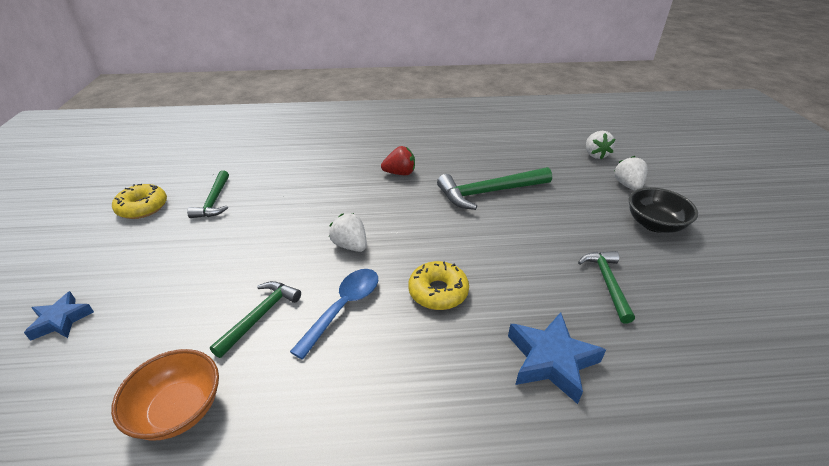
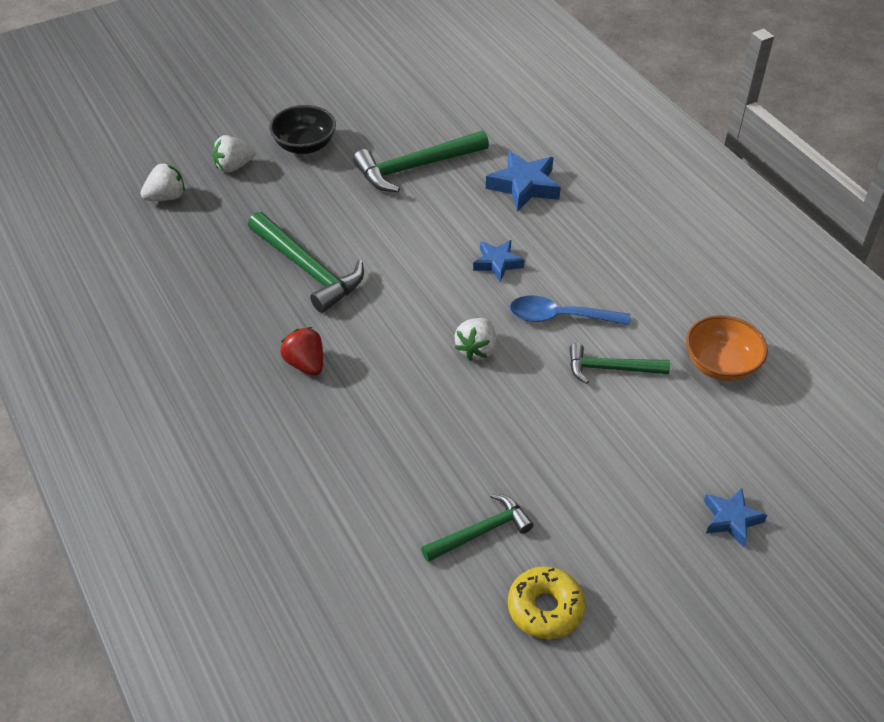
camera: 115 degrees left, 10 degrees up
yellow donut [408,261,469,310] -> blue star [473,240,525,282]
green hammer [578,251,635,323] -> green hammer [353,130,489,192], size x1.60

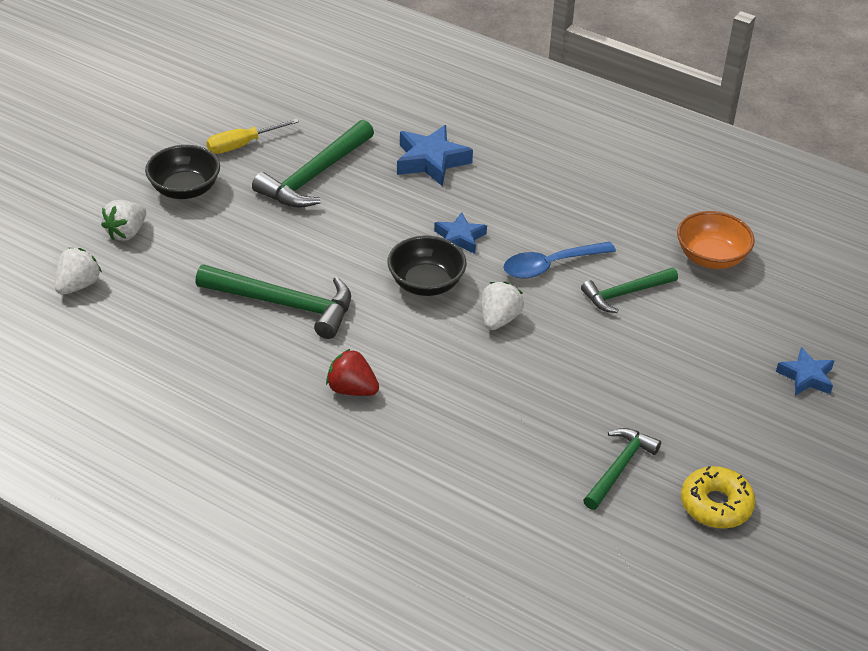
camera: 30 degrees left, 5 degrees down
white strawberry [454,318,496,361] -> white strawberry turned 150 degrees counterclockwise [481,282,524,330]
none -> yellow screwdriver [207,118,299,154]
none -> black bowl [387,236,467,296]

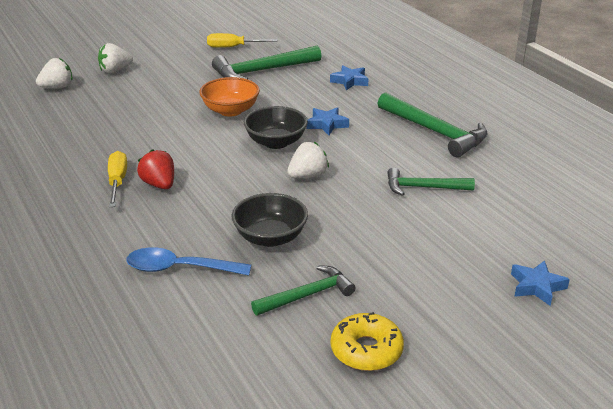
camera: 30 degrees right, 10 degrees down
black bowl [145,145,220,199] -> black bowl moved to [231,193,308,247]
green hammer [195,264,351,339] -> green hammer moved to [377,92,487,157]
blue star [397,125,473,186] -> blue star [330,65,369,90], size x0.64
blue spoon [503,241,616,279] -> blue spoon moved to [126,247,251,276]
orange bowl [677,211,755,269] -> orange bowl moved to [200,77,260,117]
none -> yellow screwdriver [108,151,127,207]

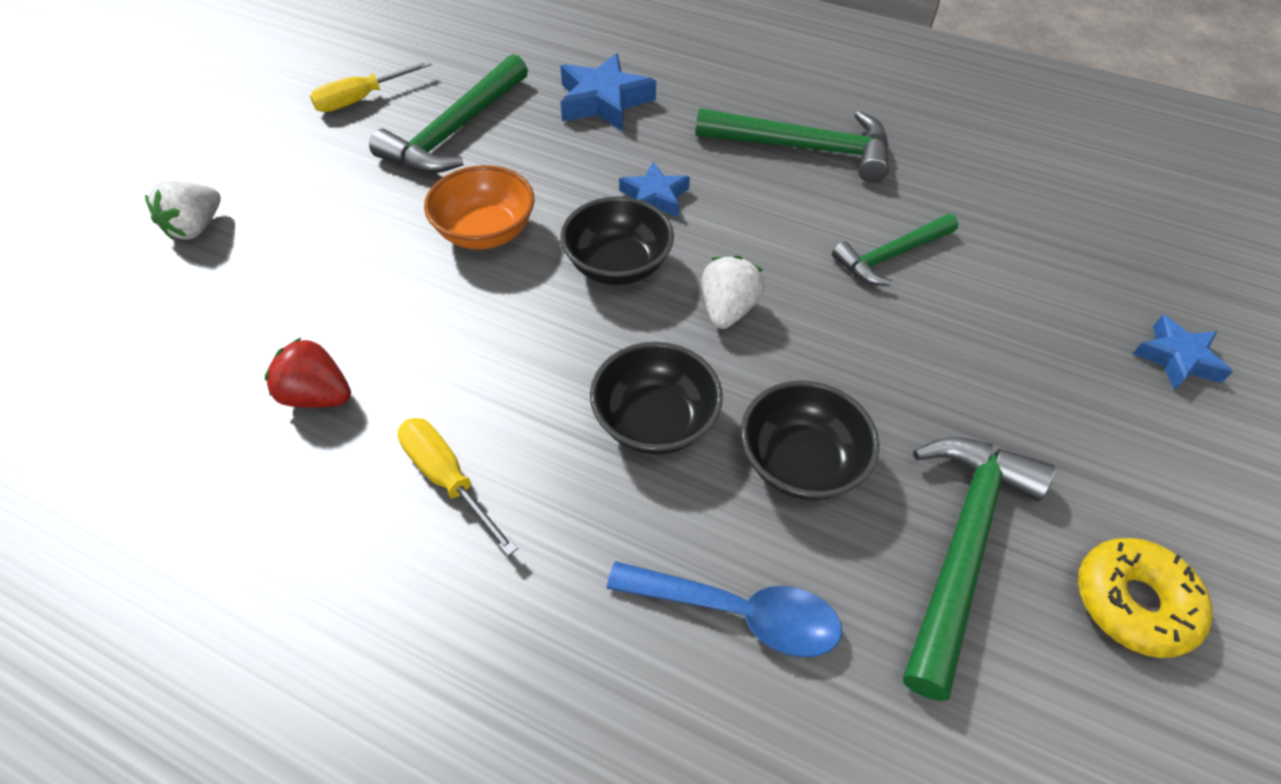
camera: 35 degrees left, 20 degrees up
white strawberry [36,58,72,88] -> none
blue spoon [126,247,251,276] -> blue spoon turned 135 degrees counterclockwise [607,561,842,657]
red strawberry [137,149,174,189] -> red strawberry moved to [265,338,351,408]
green hammer [251,266,355,316] -> green hammer [903,437,1055,701], size x1.60
blue star [330,65,369,90] -> blue star [561,53,656,131], size x1.57
none -> black bowl [590,342,723,455]

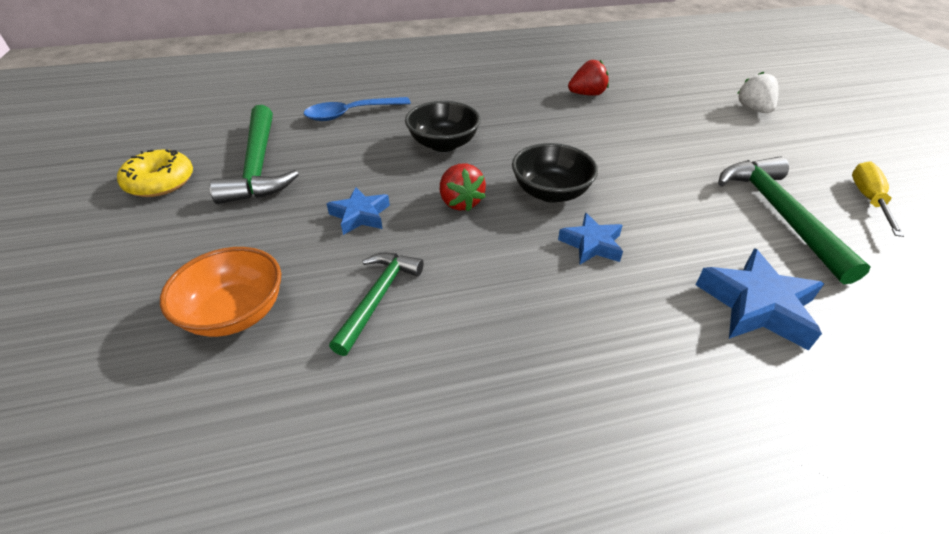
camera: 140 degrees right, 10 degrees down
yellow screwdriver [397,418,518,556] -> none
orange bowl [424,165,535,249] -> orange bowl moved to [160,247,281,337]
green hammer [695,108,889,183] -> none
white strawberry [702,256,765,329] -> red strawberry [440,163,486,212]
black bowl [741,380,880,500] -> none
blue star [1133,315,1233,390] -> blue star moved to [327,187,390,235]

